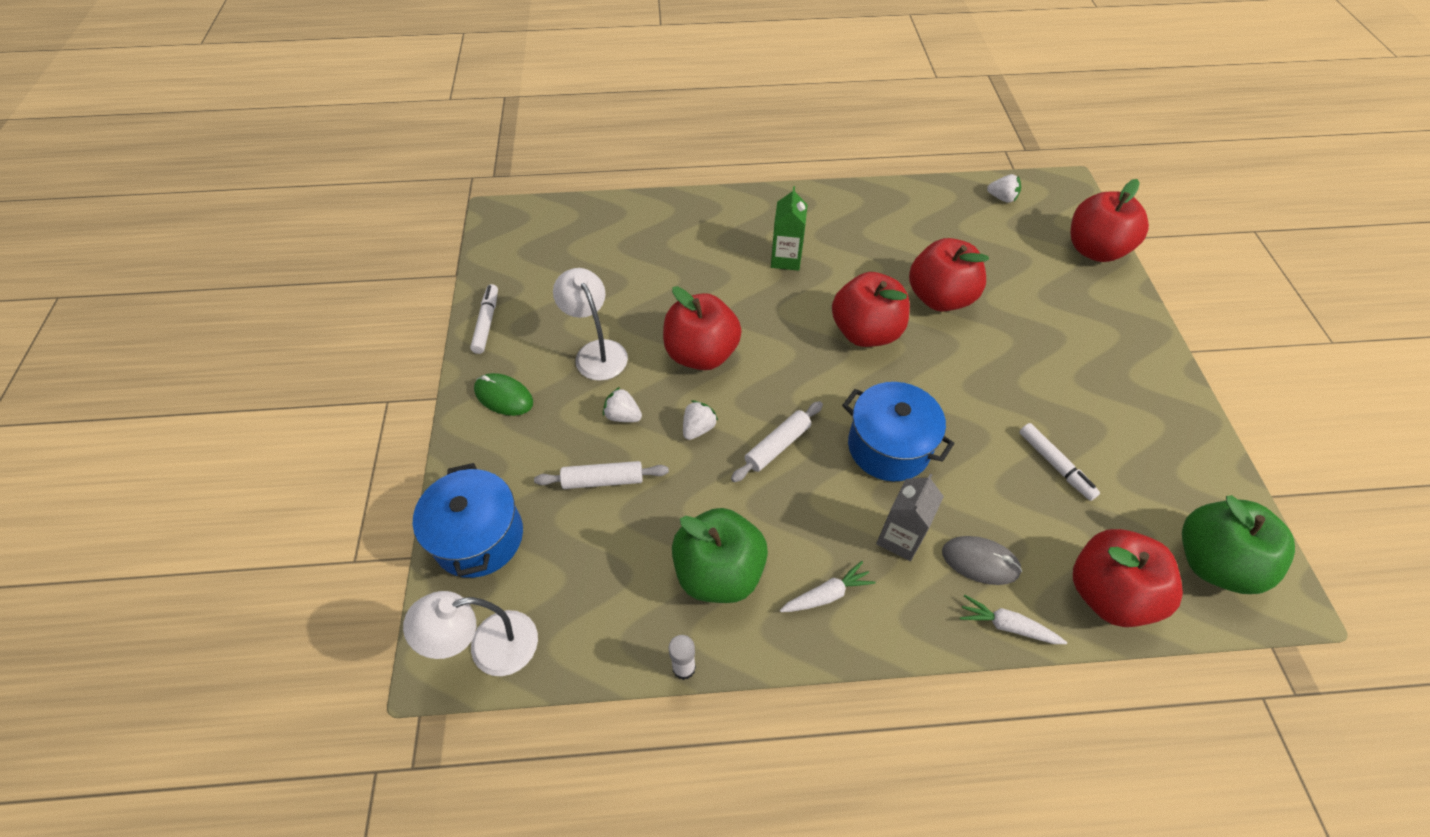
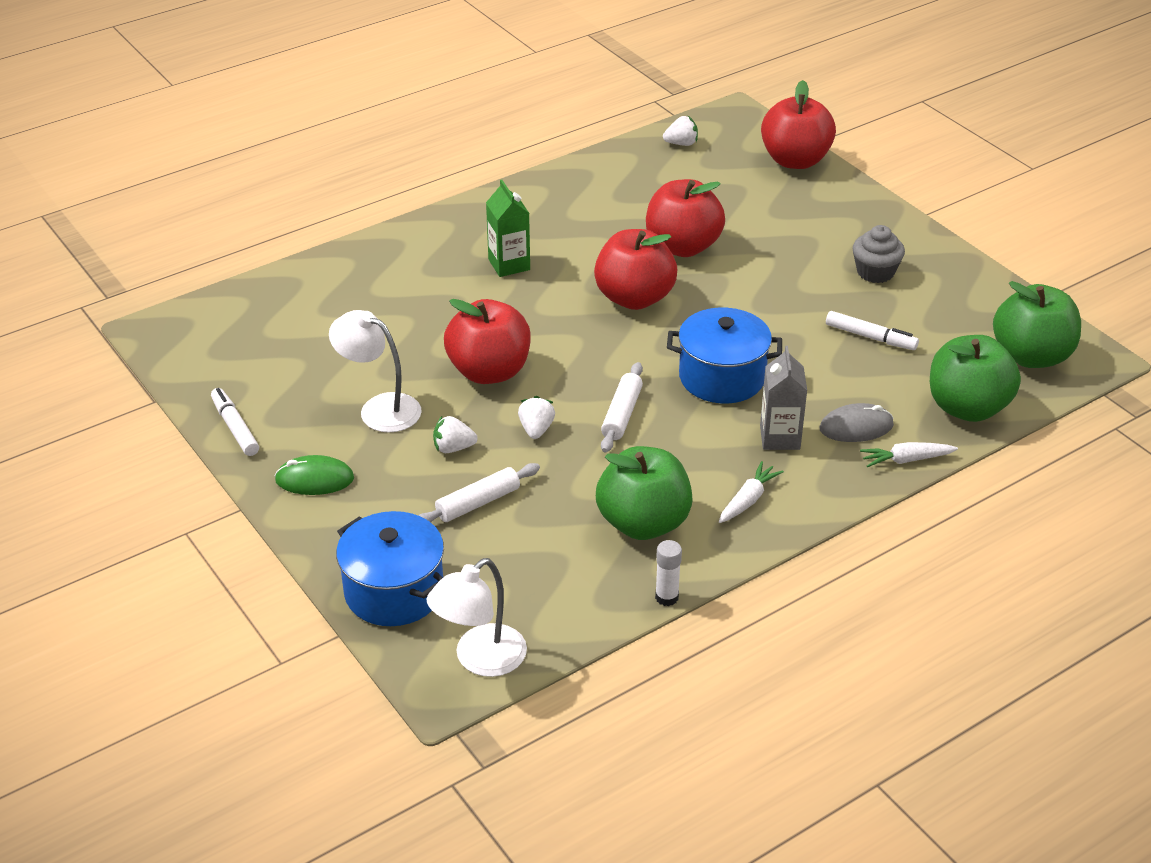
camera: 30 degrees left, 15 degrees down
red apple [1073,529,1183,627] -> green apple [930,335,1021,422]
none -> grey cupcake [853,225,905,283]

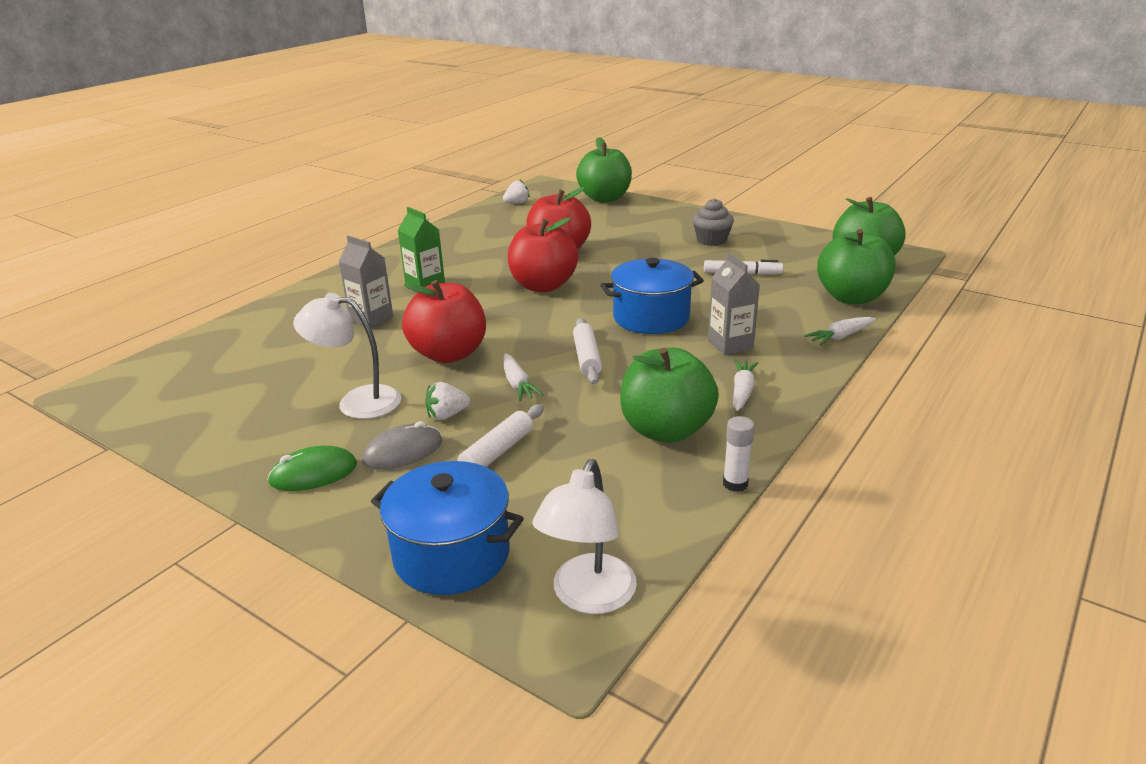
camera: 20 degrees left, 10 degrees down
white marker [211,388,259,456] -> none
white strawberry [518,396,555,439] -> white carrot [503,353,543,401]
red apple [761,80,836,169] -> green apple [576,137,632,202]
grey mouse [819,403,894,442] -> grey mouse moved to [362,421,442,469]
none -> grey carton [339,236,393,328]

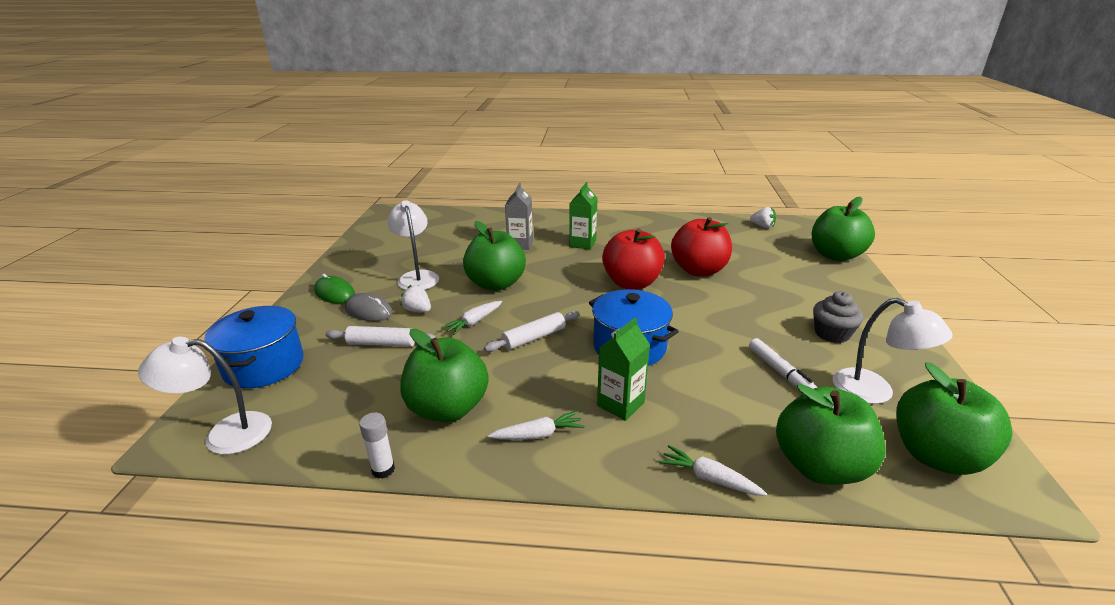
camera: 60 degrees right, 0 degrees up
red apple [402,280,486,363] -> green apple [463,221,526,291]
grey carton [708,253,760,355] -> green carton [597,317,650,421]
none -> white lamp [833,298,953,404]

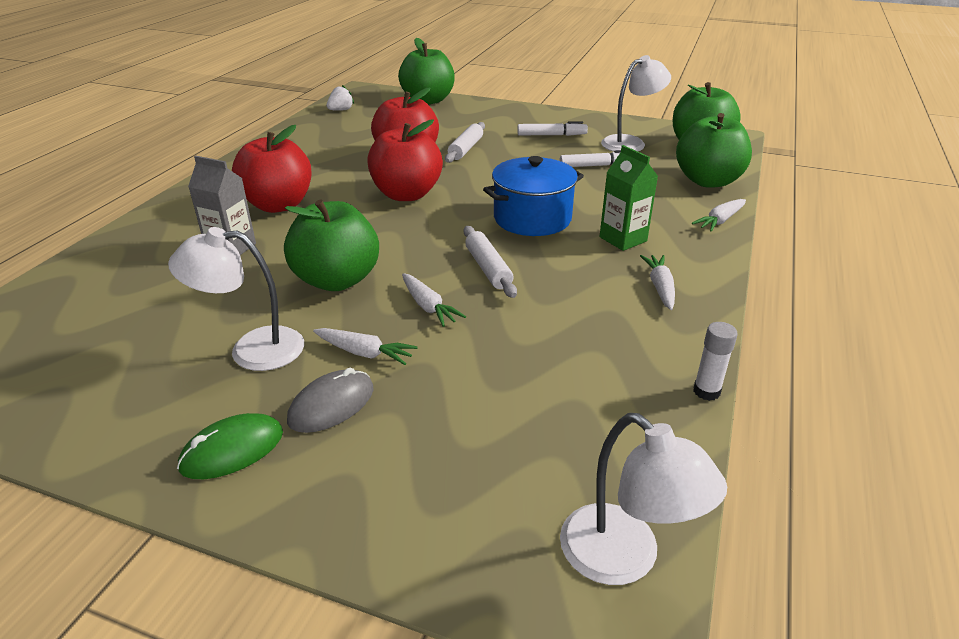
camera: 75 degrees left, 5 degrees up
white lamp [138,337,272,455] -> white lamp turned 45 degrees counterclockwise [560,413,727,585]
blue pot [204,306,304,389] -> none
white rolling pin [325,326,436,347] -> white rolling pin moved to [445,122,485,163]
green apple [400,329,489,422] -> none
white strawberry [401,285,431,312] -> white carrot [313,328,418,365]
green carton [569,182,597,250] -> red apple [232,125,312,213]
grey cupcake [813,291,863,343] -> white marker [517,121,588,136]

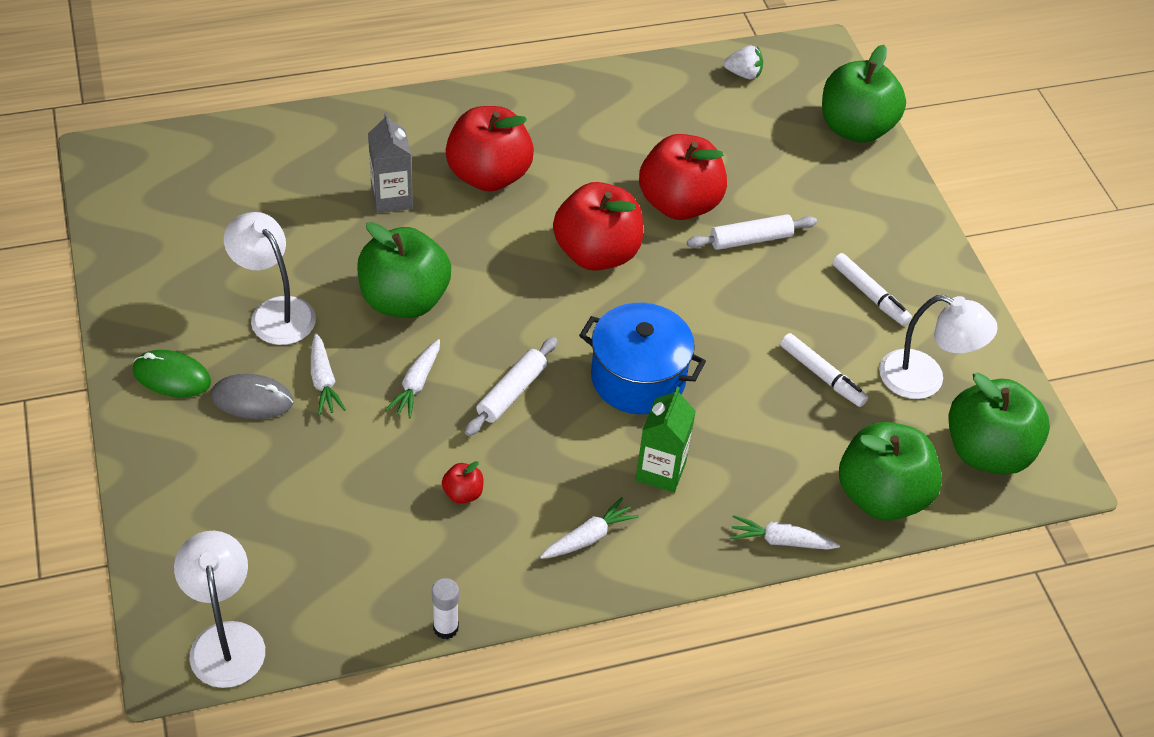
camera: 50 degrees right, 15 degrees up
white lamp [560,413,727,585] -> white lamp turned 150 degrees clockwise [174,531,265,688]
none -> red apple [442,461,483,504]

